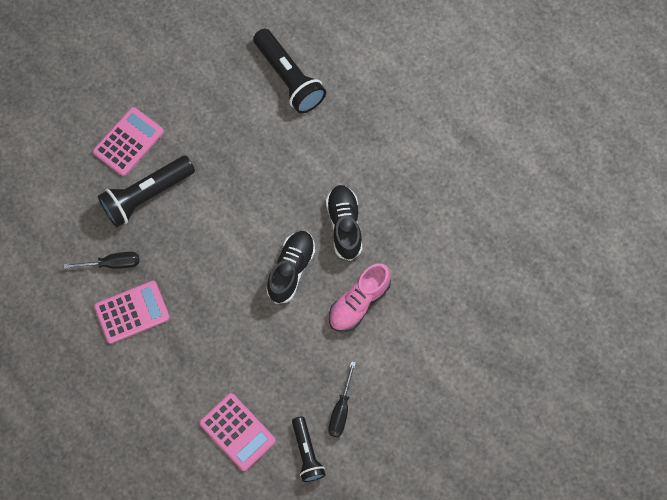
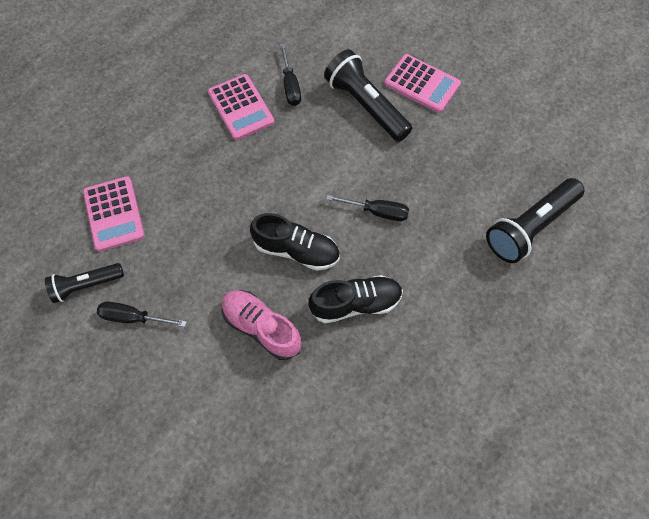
camera: 85 degrees right, 5 degrees down
pink calculator [199,393,276,471] -> pink calculator turned 60 degrees counterclockwise [83,176,145,252]
none -> black screwdriver [326,195,409,221]

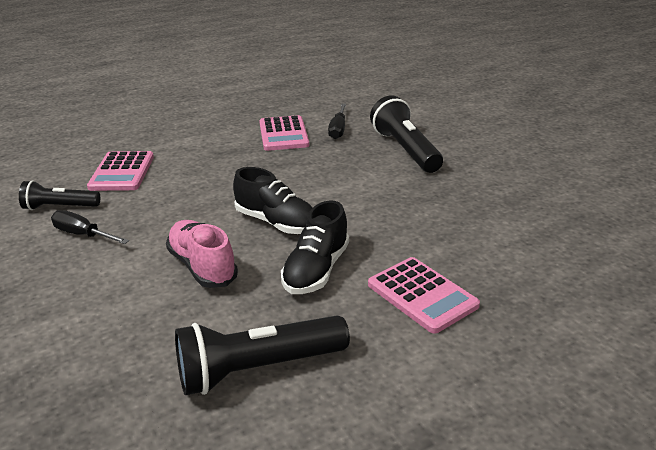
camera: 20 degrees right, 35 degrees down
black shoe [309,275,403,323] -> black shoe turned 105 degrees clockwise [281,200,349,294]
black screwdriver [326,195,409,221] -> none
pink calculator [384,54,461,113] -> pink calculator moved to [368,257,480,334]
black flashlight [486,178,585,263] -> black flashlight moved to [175,315,350,395]

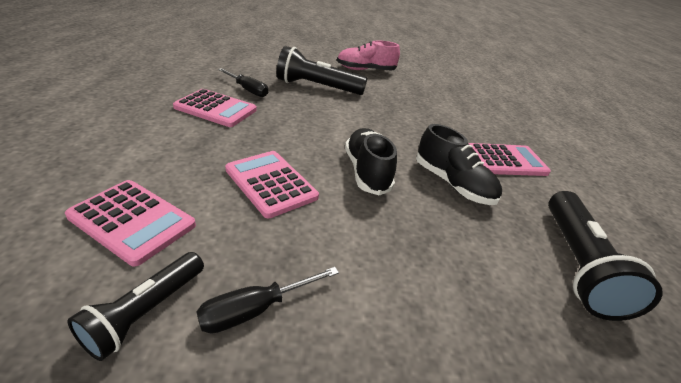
camera: 65 degrees left, 5 degrees up
pink shoe [166,220,238,288] -> pink shoe moved to [337,41,400,70]
black shoe [233,167,313,234] -> black shoe turned 75 degrees counterclockwise [345,128,397,195]
none -> pink calculator [225,151,319,218]

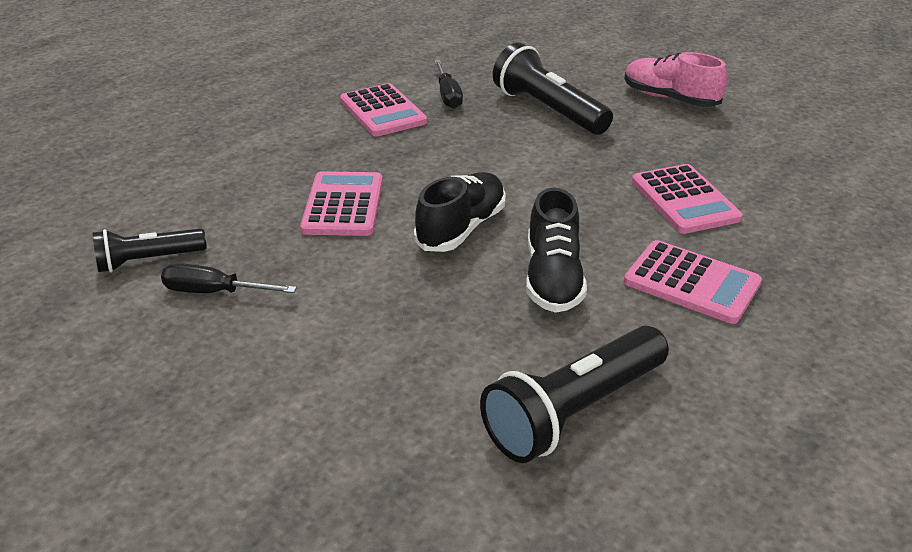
camera: 45 degrees right, 0 degrees up
pink calculator [65,180,196,266] -> pink calculator moved to [632,164,743,234]

